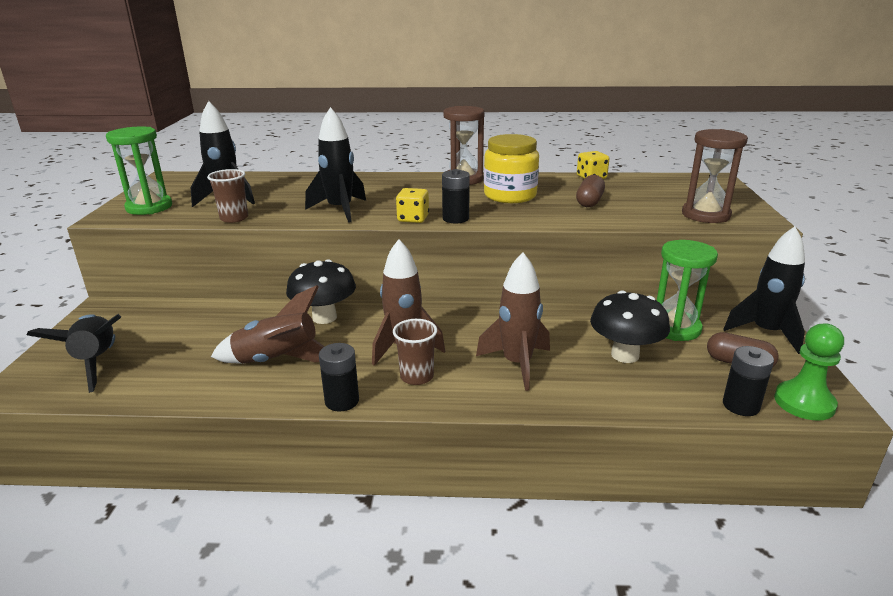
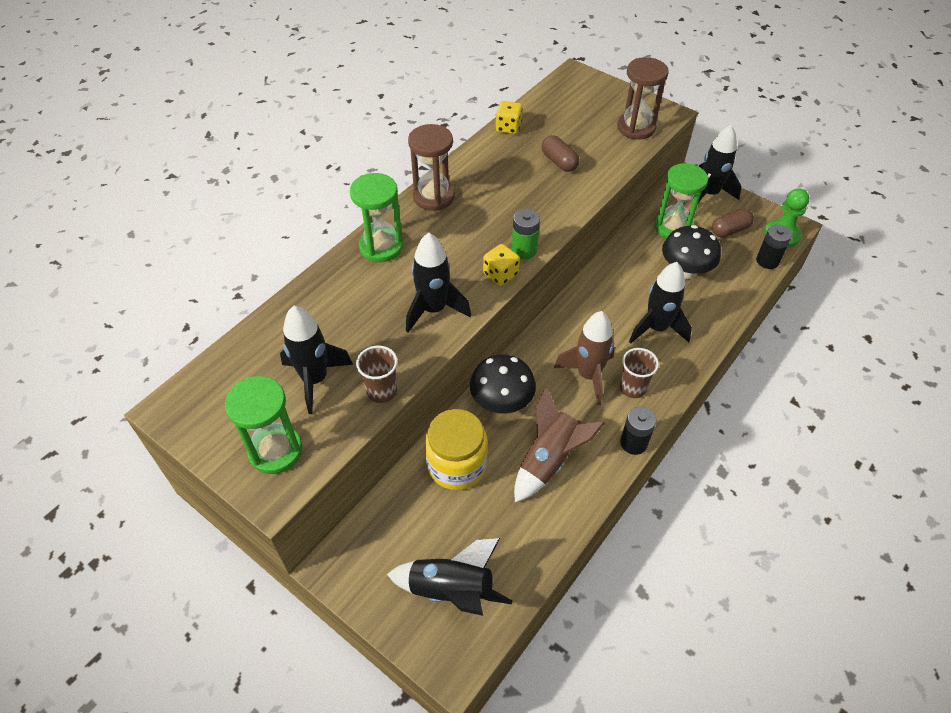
camera: 55 degrees left, 25 degrees up
black battery [442,169,470,223] -> green battery [512,209,540,259]
brown rocket [476,253,550,391] -> black rocket [629,262,692,343]
yellow jar [484,134,539,203] -> yellow jar moved to [425,409,488,490]
none -> green hourglass [350,173,403,262]

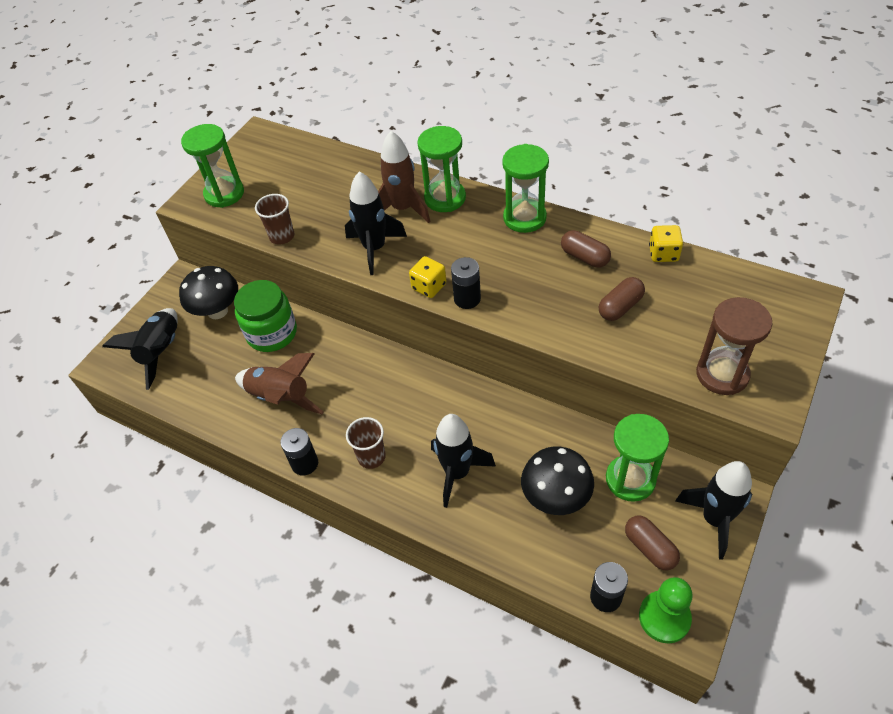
camera: 85 degrees right, 0 degrees up
black rocket [280,306,353,414] -> none
brown hourglass [408,124,455,211] -> green hourglass [502,144,549,233]
yellow jar [425,409,488,490] -> green jar [234,280,297,352]
black mushroom [470,354,536,413] -> black mushroom moved to [179,266,238,319]
green battery [512,209,540,259] -> black battery [451,257,481,309]
brown rocket [554,311,615,405] -> brown rocket moved to [378,131,430,223]
none -> brown capsule [561,230,611,268]

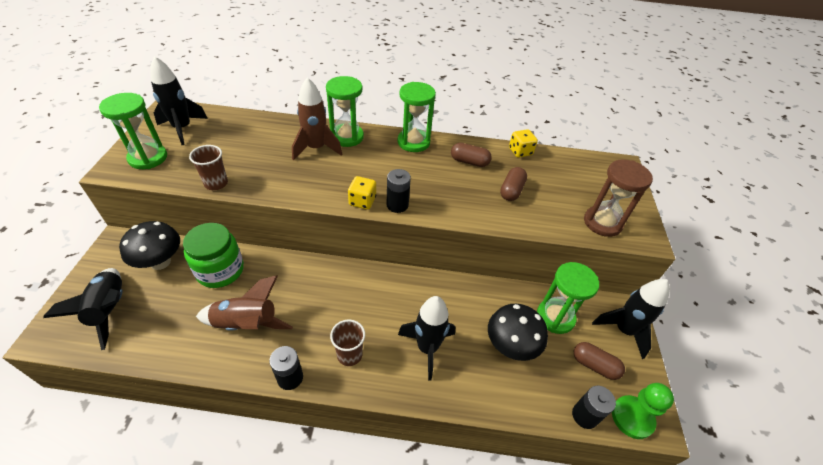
camera: 30 degrees left, 5 degrees down
black rocket [345,171,407,275] -> black rocket moved to [150,56,208,145]

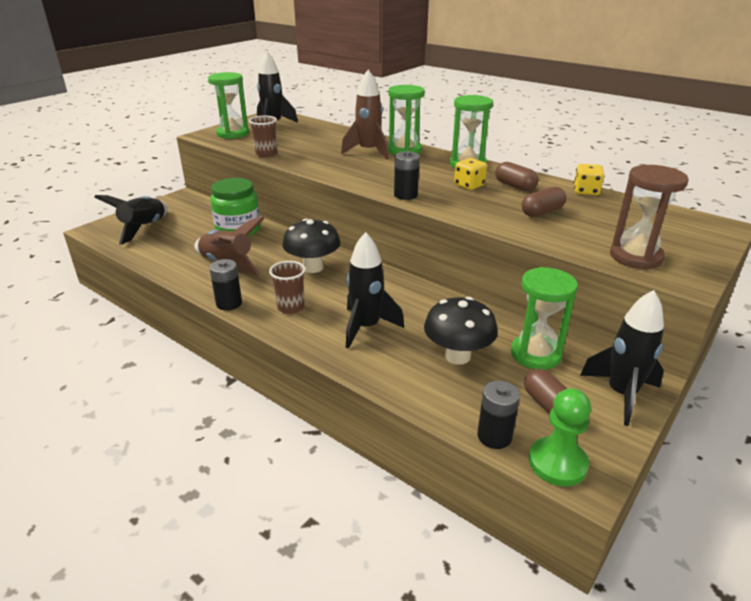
camera: 35 degrees right, 15 degrees down
black mushroom [119,221,180,270] -> black mushroom moved to [282,219,341,273]
yellow dice [348,176,376,210] -> yellow dice moved to [454,158,487,190]

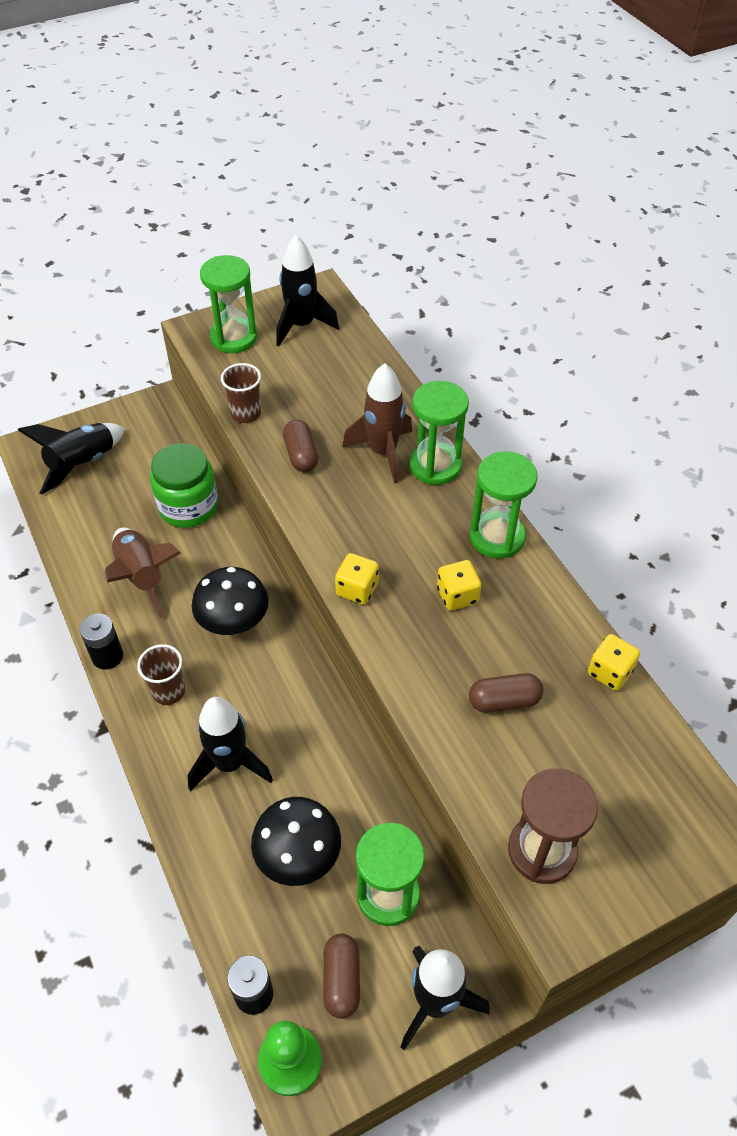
camera: 25 degrees right, 20 degrees up
black battery [394,151,419,200] -> yellow dice [335,553,379,605]
brown capsule [495,162,538,191] -> brown capsule moved to [283,420,319,472]

